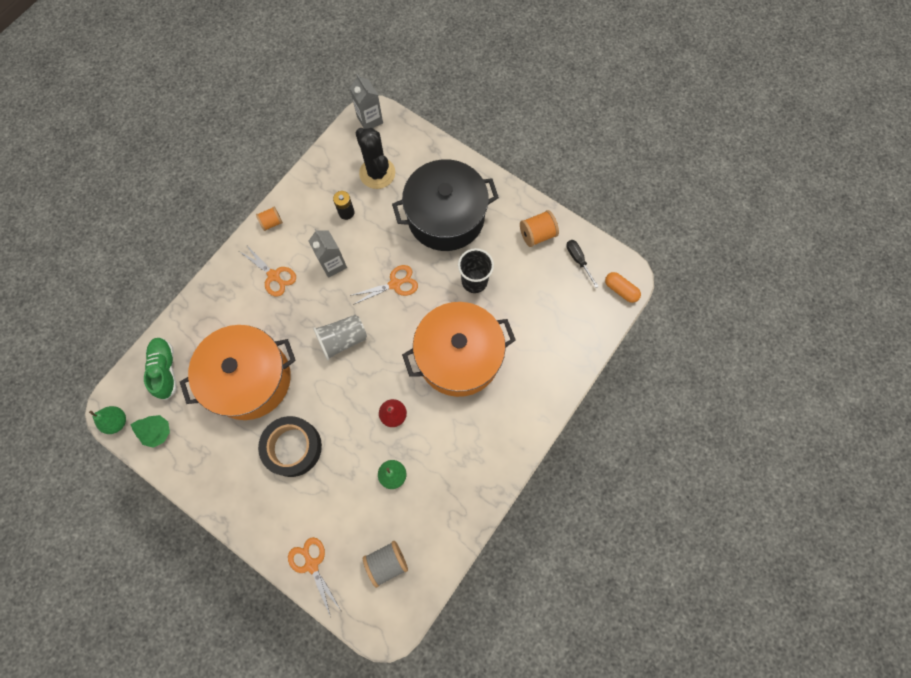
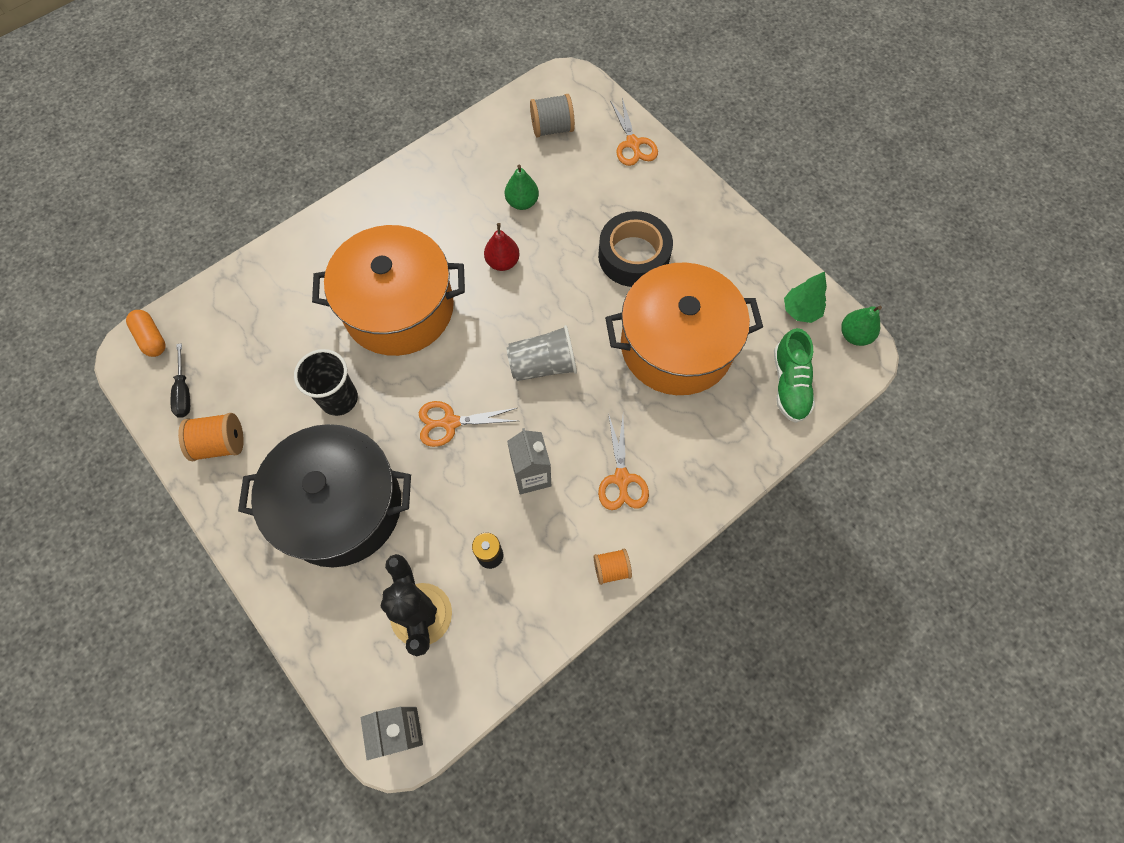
camera: 165 degrees left, 5 degrees down
orange scissors [239,245,296,297] -> orange scissors turned 150 degrees counterclockwise [598,413,649,510]

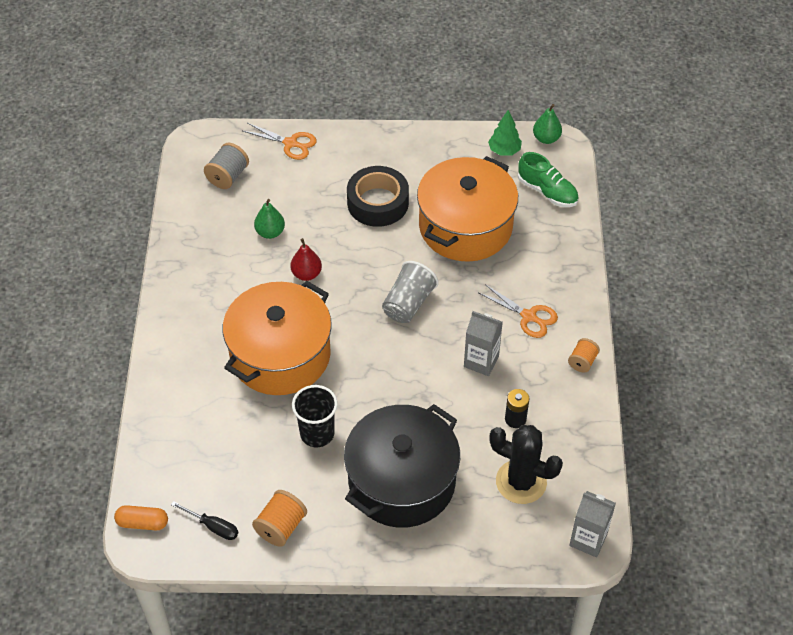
camera: 50 degrees left, 15 degrees down
orange scissors [419,401,517,447] -> none

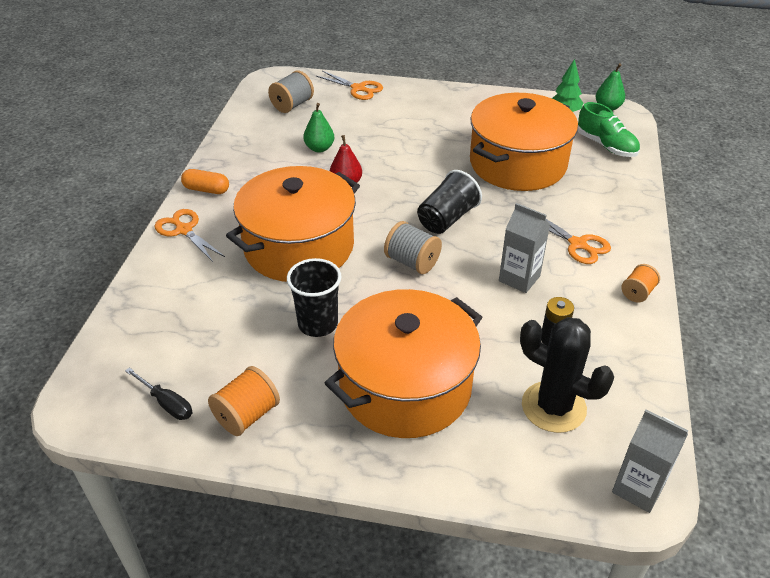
camera: 10 degrees right, 10 degrees down
orange capsule [114,505,168,530] -> orange capsule moved to [181,169,229,194]
black pot [344,404,460,528] -> orange pot [325,289,482,438]
black tape [347,166,409,227] -> none
grey cup [382,261,439,323] -> black cup [417,170,482,234]
none -> orange scissors [155,209,225,262]
none -> grey spool [384,221,442,274]

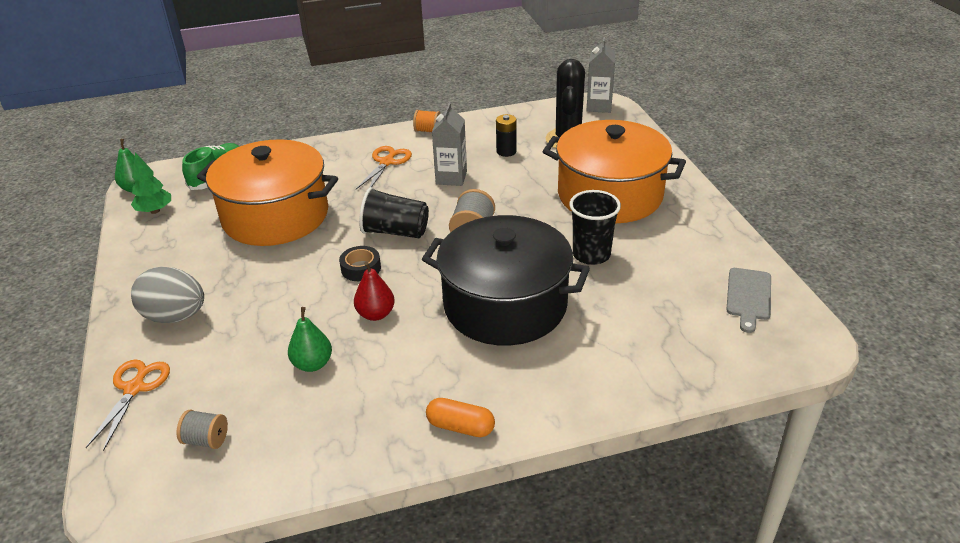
camera: 115 degrees left, 5 degrees down
black screwdriver [125,367,193,420] -> grey cutting board [726,268,771,333]
orange scissors [155,209,225,262] -> none
orange capsule [181,169,229,194] -> orange capsule turned 60 degrees counterclockwise [426,398,495,437]
orange spool [208,366,280,436] -> none
orange pot [226,166,360,282] -> black pot [422,215,590,345]
grey spool [268,70,314,113] -> grey spool [177,410,228,449], size x0.66
none -> grey egg [131,267,204,323]
none -> black tape [339,246,381,281]

